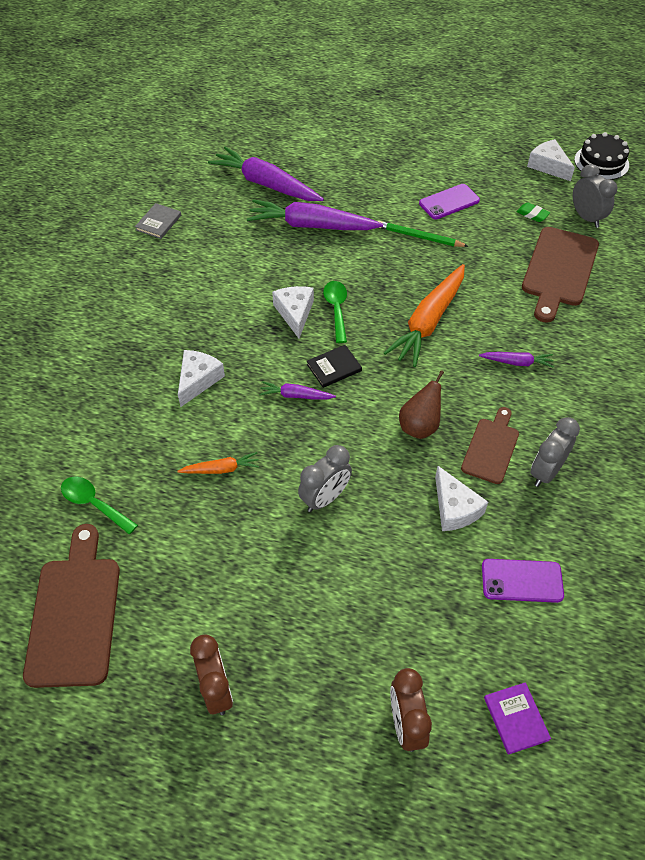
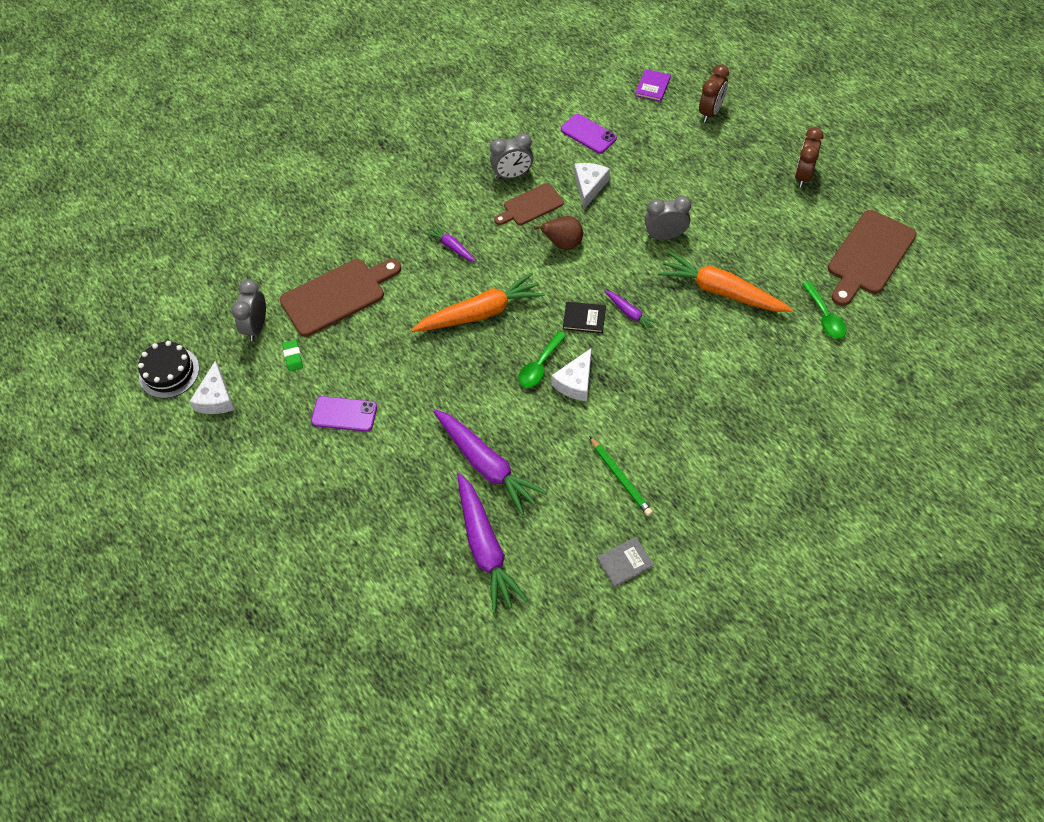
camera: 140 degrees left, 5 degrees up
orange carrot [177,452,260,474] -> orange carrot [658,252,793,312], size x2.07
white cheese [178,350,225,407] -> none
green pencil [378,221,469,247] -> green pencil moved to [589,436,653,516]

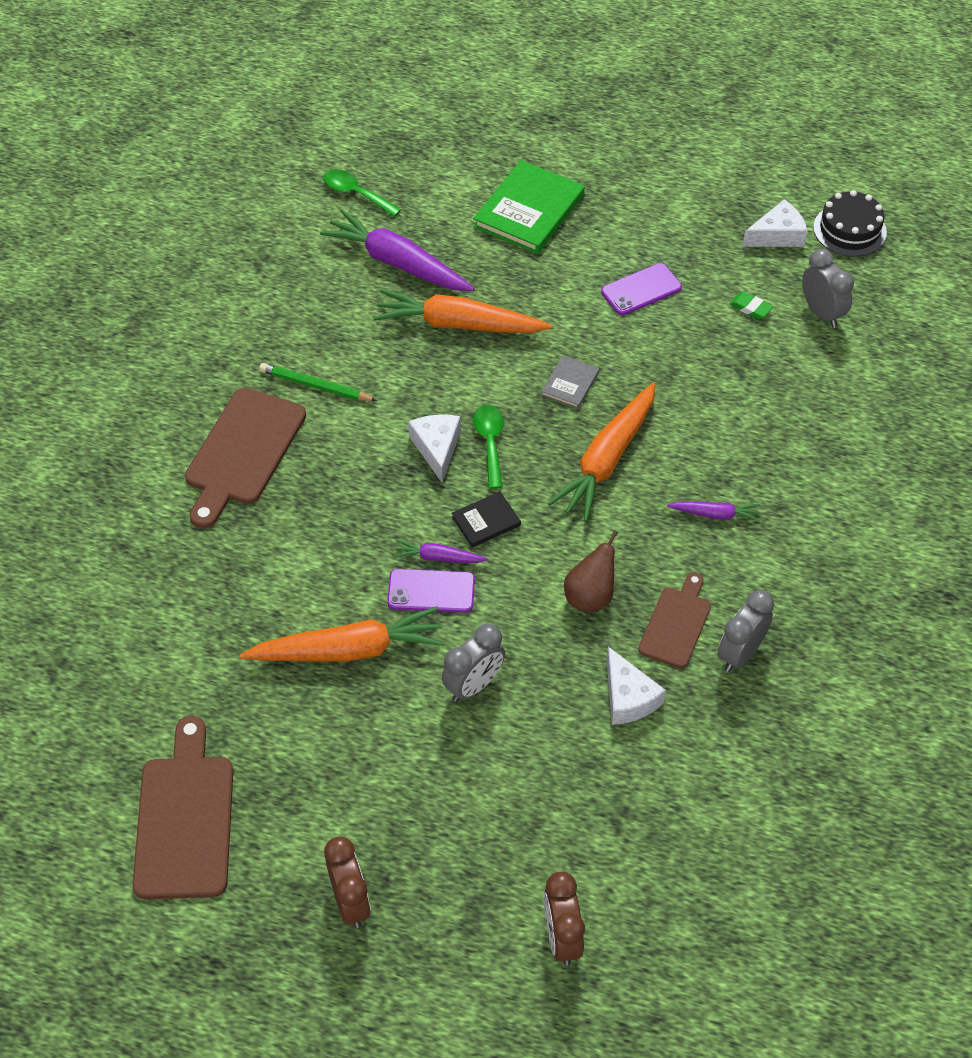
camera: 140 degrees right, 5 degrees down
white cheese [189,361,235,414] -> white cheese turned 105 degrees clockwise [742,199,807,247]
brown cutting board [280,259,401,337] -> brown cutting board moved to [185,388,306,529]
purple carrot [433,409,547,515] -> orange carrot [373,289,552,333]
purple phone [561,114,617,154] -> purple phone moved to [387,569,475,613]
grey book [597,537,654,588] -> grey book moved to [541,355,599,409]
purple book [635,69,671,102] -> none
green spoon [802,281,847,339] -> green spoon moved to [323,169,401,217]
none -> green book [473,160,585,254]

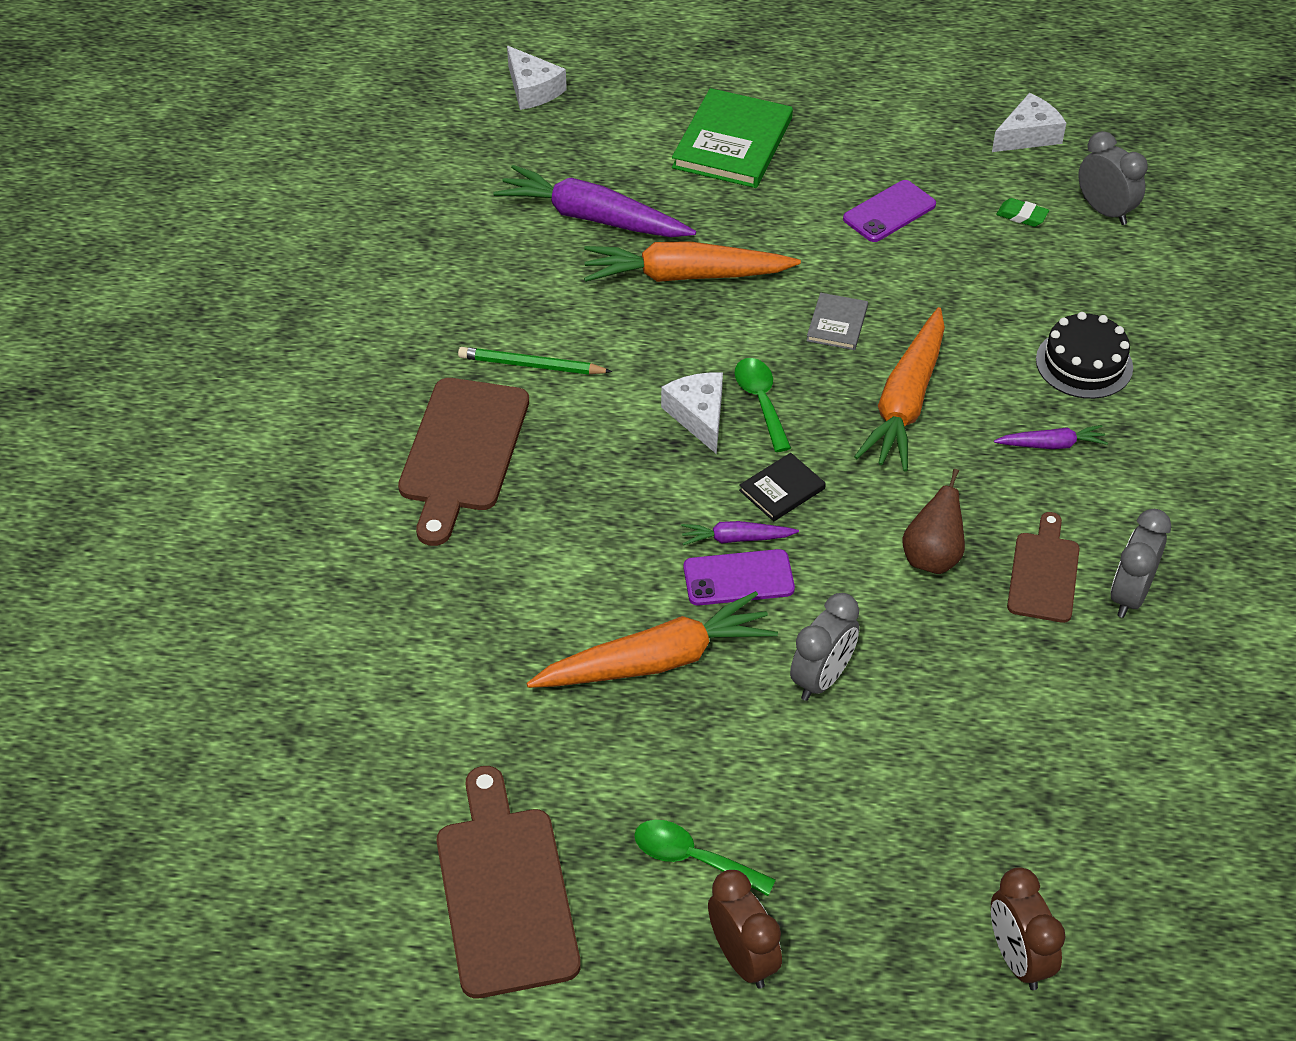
camera: 10 degrees left, 5 degrees down
green spoon [323,169,401,217] -> green spoon moved to [634,820,776,896]
white cheese [607,647,666,725] -> white cheese moved to [507,46,567,110]
black cake [813,190,887,257] -> black cake moved to [1036,312,1133,399]

